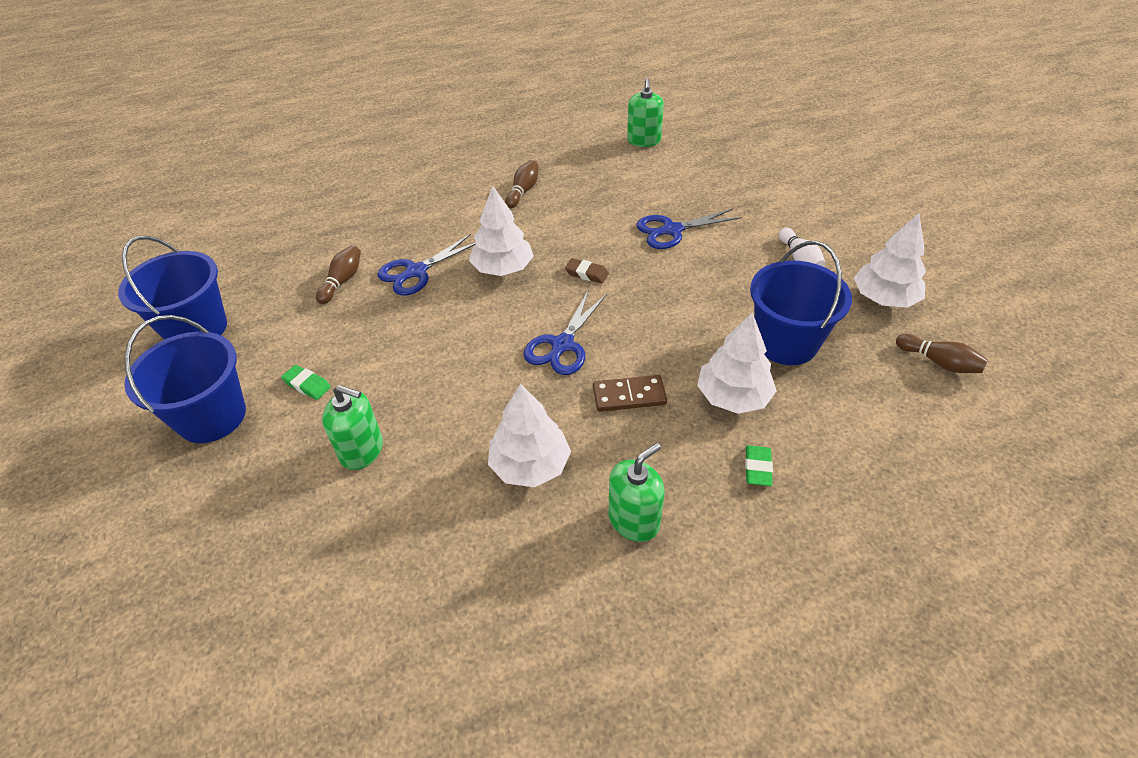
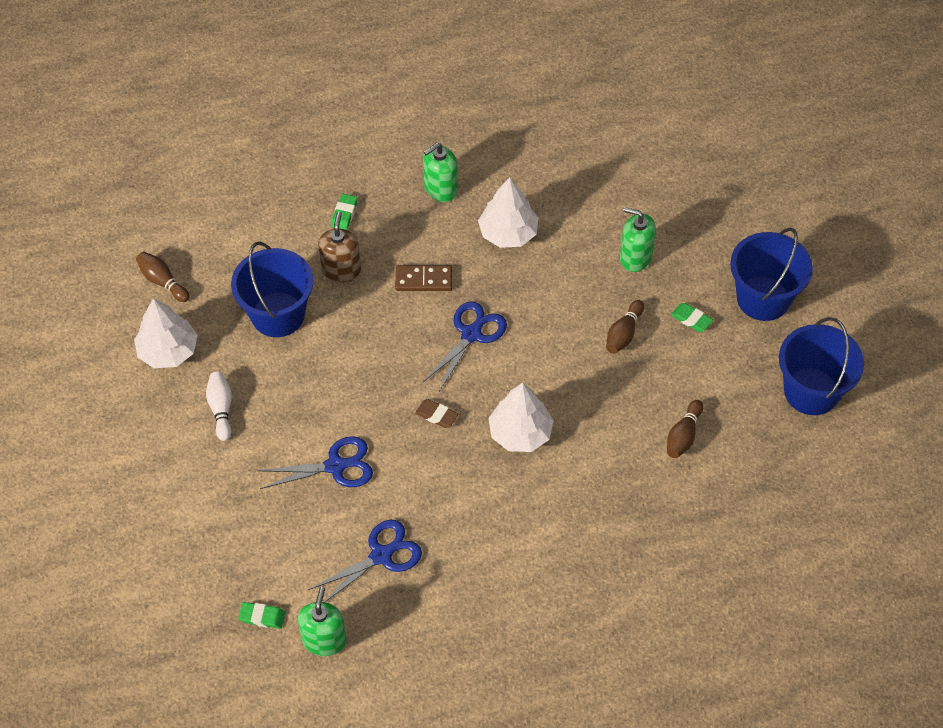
camera: 175 degrees left, 10 degrees up
blue scissors [377,234,476,296] -> blue scissors moved to [308,520,422,602]
brown bowling pin [505,160,538,208] -> brown bowling pin moved to [606,300,644,354]
white tree [697,312,777,414] -> brown soap dispenser [318,212,361,282]
none -> green eraser [238,602,285,629]

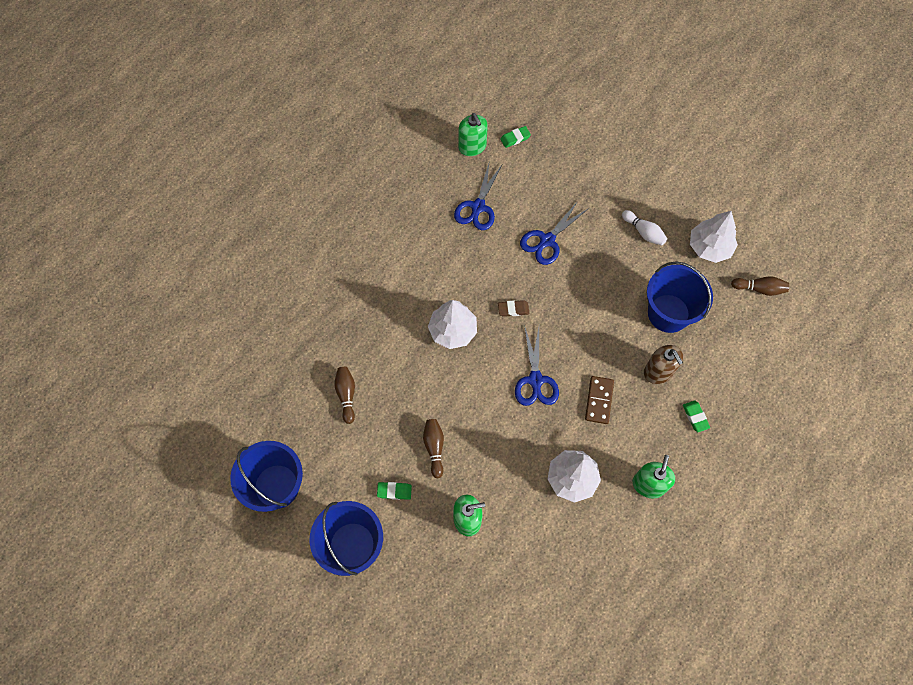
camera: 145 degrees right, 10 degrees up
brown domino [395,265,452,291] -> brown domino turned 45 degrees counterclockwise [585,376,614,424]

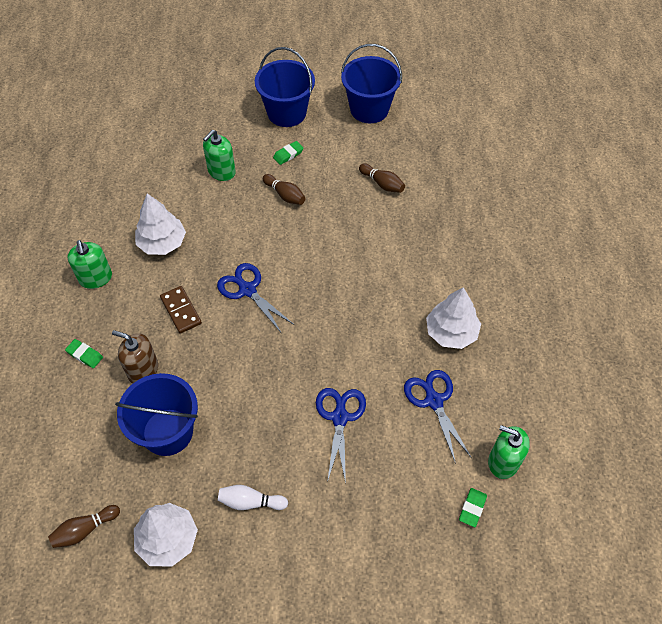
camera: 140 degrees right, 10 degrees down
white tree [428,300,477,349] -> white tree moved to [426,287,481,349]
brown eraser [498,300,530,317] -> none

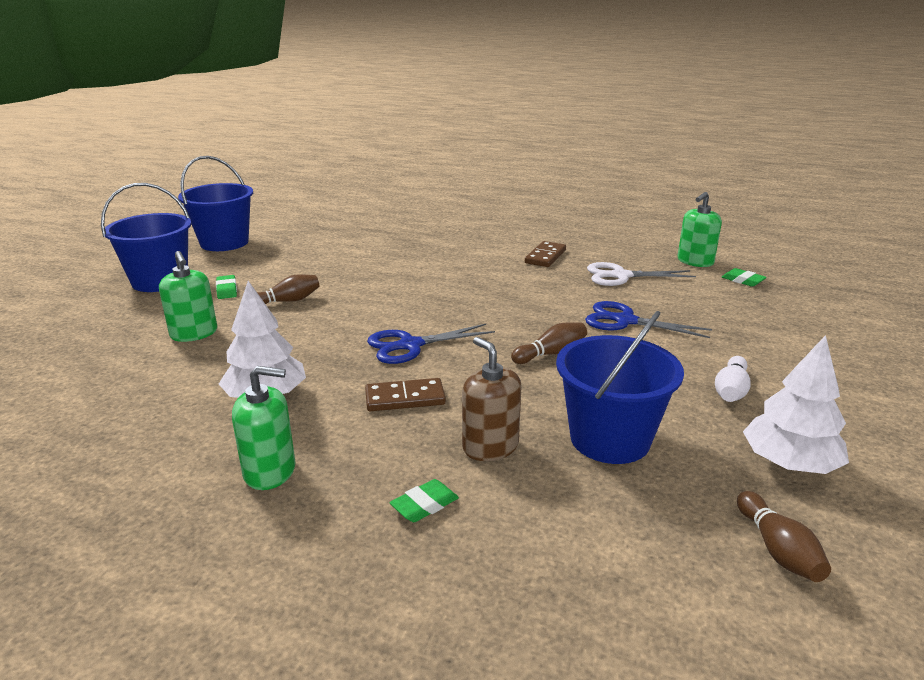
camera: 70 degrees left, 30 degrees down
brown soap dispenser [112,330,158,384] -> brown soap dispenser turned 105 degrees clockwise [462,337,521,461]
brown bowling pin [359,163,405,193] -> brown bowling pin moved to [511,322,587,364]
blue scissors [404,370,472,464] -> white scissors [587,262,696,286]
white tree [426,287,481,349] -> brown domino [525,241,566,267]

